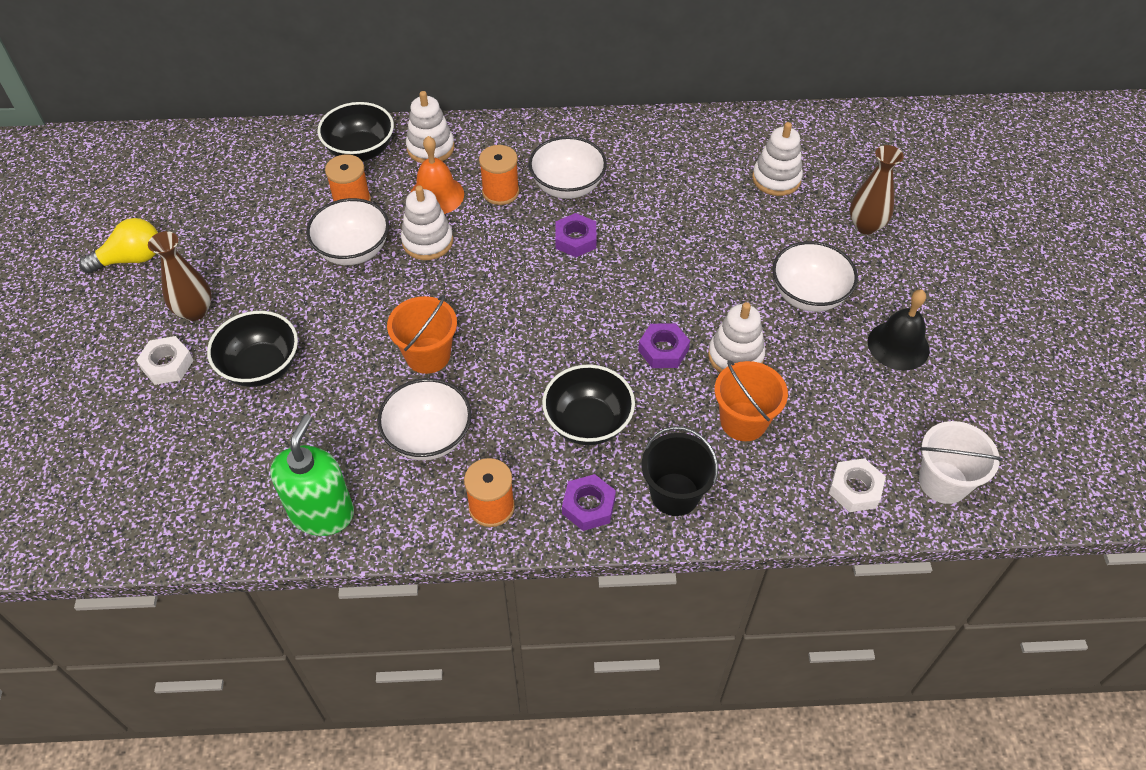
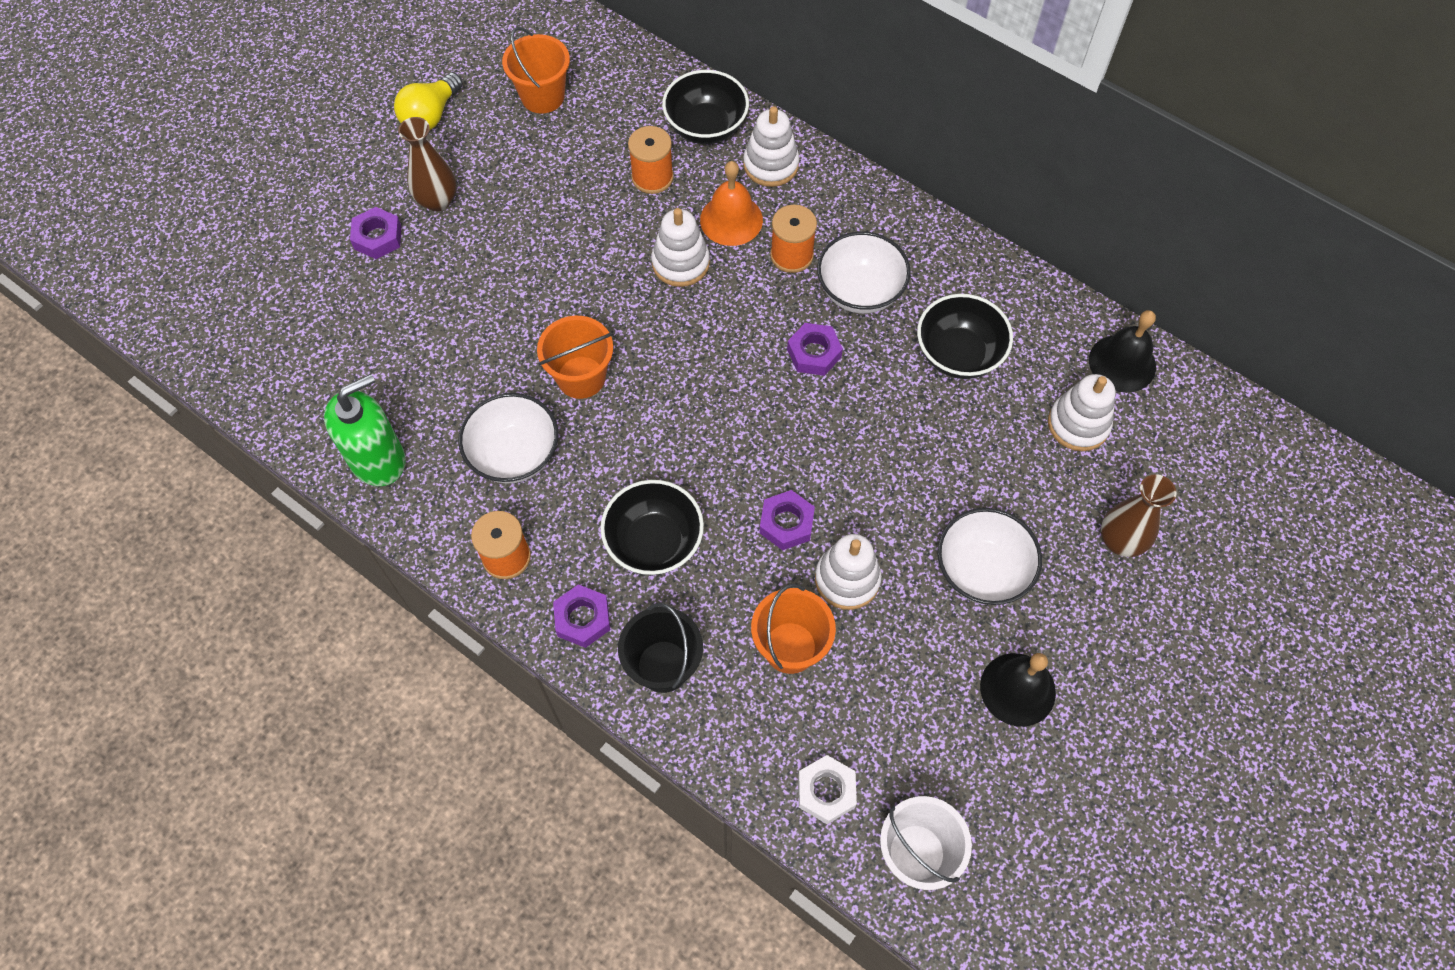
camera: 40 degrees right, 10 degrees up
yellow light bulb [79,218,158,274] -> yellow light bulb turned 105 degrees clockwise [394,72,463,130]
white nut [136,336,194,385] -> purple nut [350,207,401,259]
black bowl [207,311,298,387] -> black bowl moved to [917,294,1013,379]
white bowl [306,198,389,265] -> none
none -> orange bucket [502,27,570,113]
none -> black bell [1089,310,1156,393]

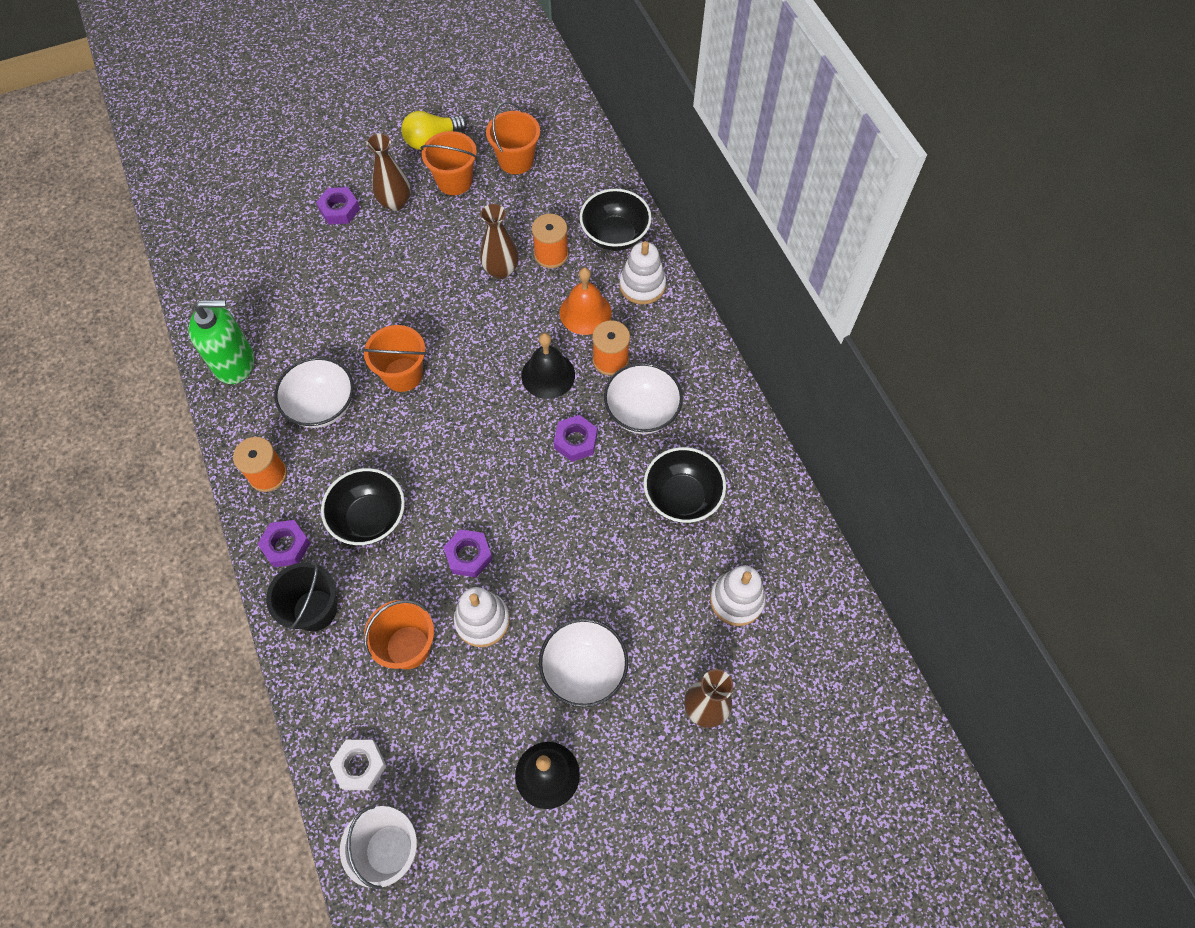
camera: 30 degrees right, 0 degrees up
white stacking toy [651,208,710,287] -> none
black bell [1089,310,1156,393] -> black bell moved to [521,333,575,399]
none -> orange bucket [420,131,477,195]
none -> brown vase [480,204,519,279]

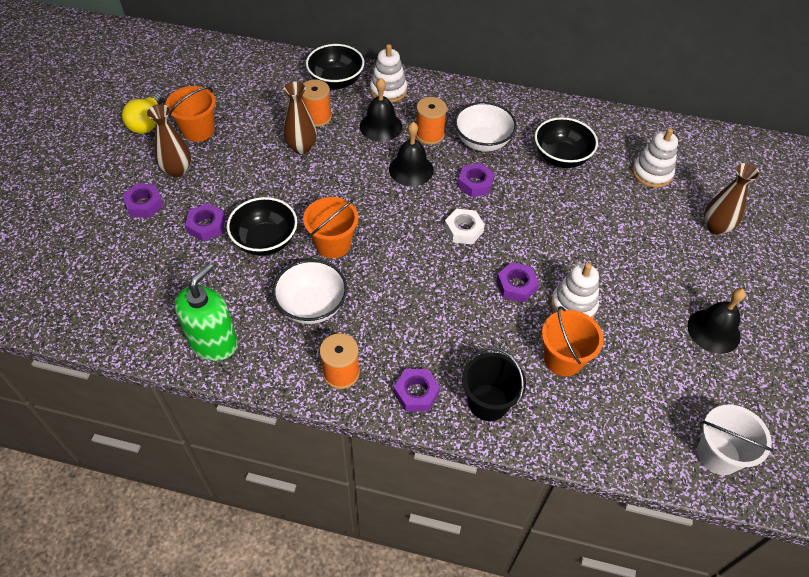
camera: 55 degrees left, 10 degrees down
black bowl [321,468,405,545] -> black bowl moved to [227,197,297,256]
white nut [330,740,387,790] -> white nut moved to [444,208,485,244]
orange bucket [486,101,540,174] -> none
white bowl [539,618,628,707] -> none
orange bell [560,268,612,335] -> black bell [360,78,402,142]
none -> purple nut [185,203,225,241]

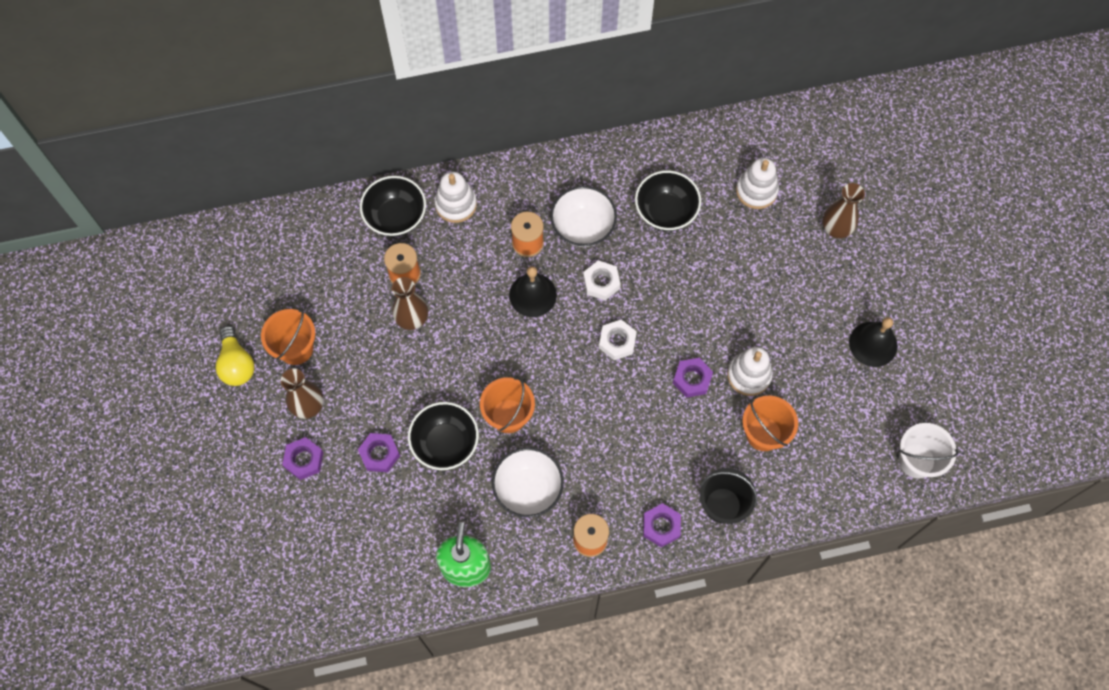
camera: 25 degrees left, 15 degrees up
black bell [360,78,402,142] -> none
purple nut [458,163,495,197] -> white nut [583,260,621,301]

